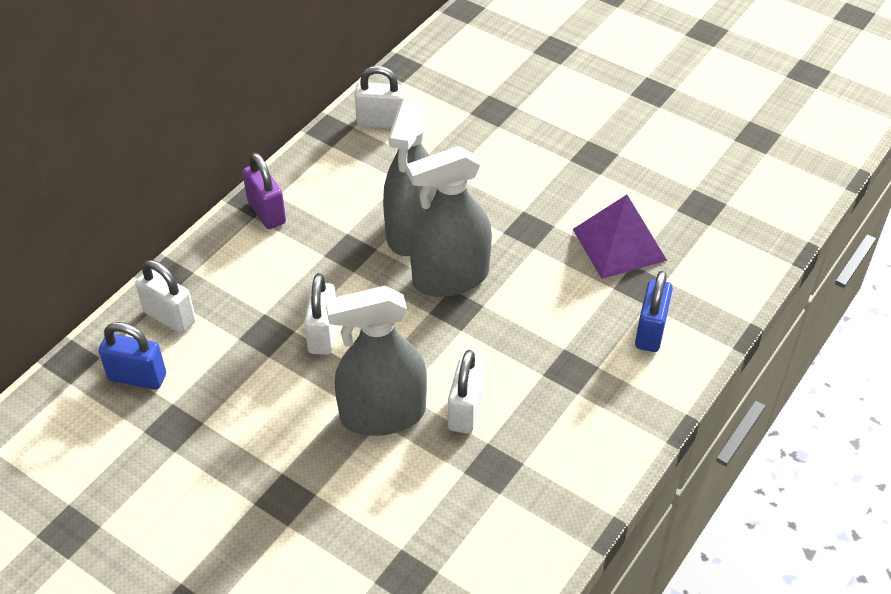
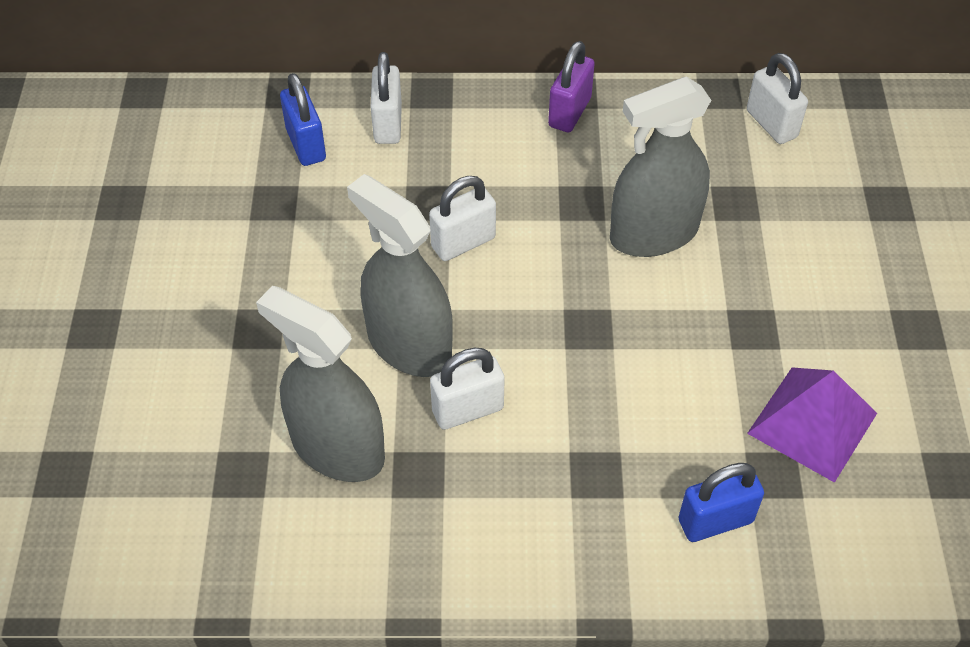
camera: 55 degrees right, 5 degrees up
grey spray bottle [407,146,492,297] -> grey spray bottle moved to [256,286,385,482]

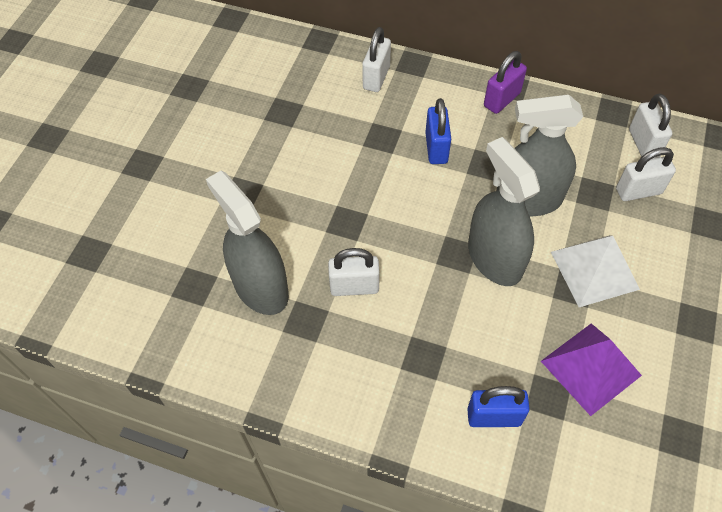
camera: 20 degrees right, 5 degrees up
blue padlock [280,73,326,166] -> blue padlock moved to [425,98,451,164]
grey spray bottle [347,174,453,377] -> grey spray bottle moved to [468,137,540,286]
white padlock [429,176,496,261] -> white padlock moved to [616,147,676,201]
none -> white pyramid [551,235,640,307]

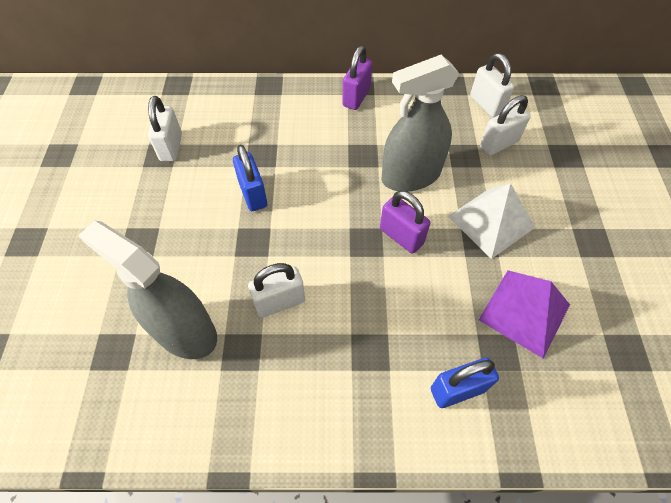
camera: 20 degrees left, 0 degrees up
white padlock [362,27,391,92] -> white padlock moved to [148,96,182,161]
blue padlock [425,98,451,164] -> blue padlock moved to [233,145,267,211]
grey spray bottle [468,137,540,286] -> purple padlock [380,190,430,253]

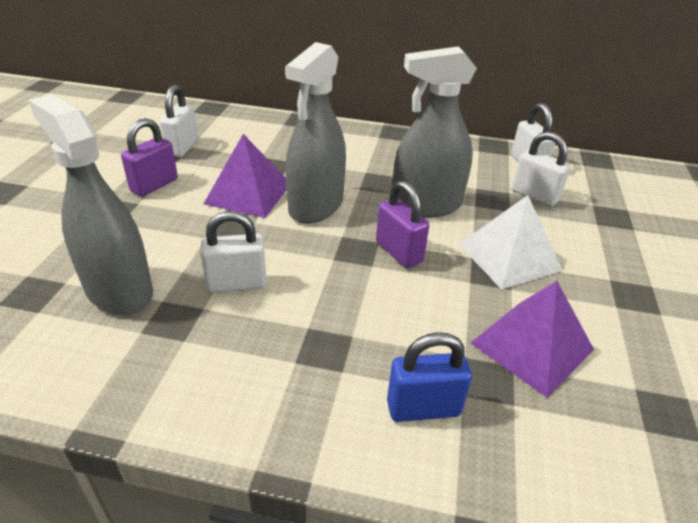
camera: 10 degrees right, 20 degrees down
blue padlock [233,145,267,211] -> purple pyramid [204,134,287,218]
purple padlock [342,46,373,110] -> purple padlock moved to [121,118,178,196]
white padlock [480,95,531,156] -> white padlock turned 60 degrees clockwise [512,132,571,207]
none -> grey spray bottle [285,42,346,223]

